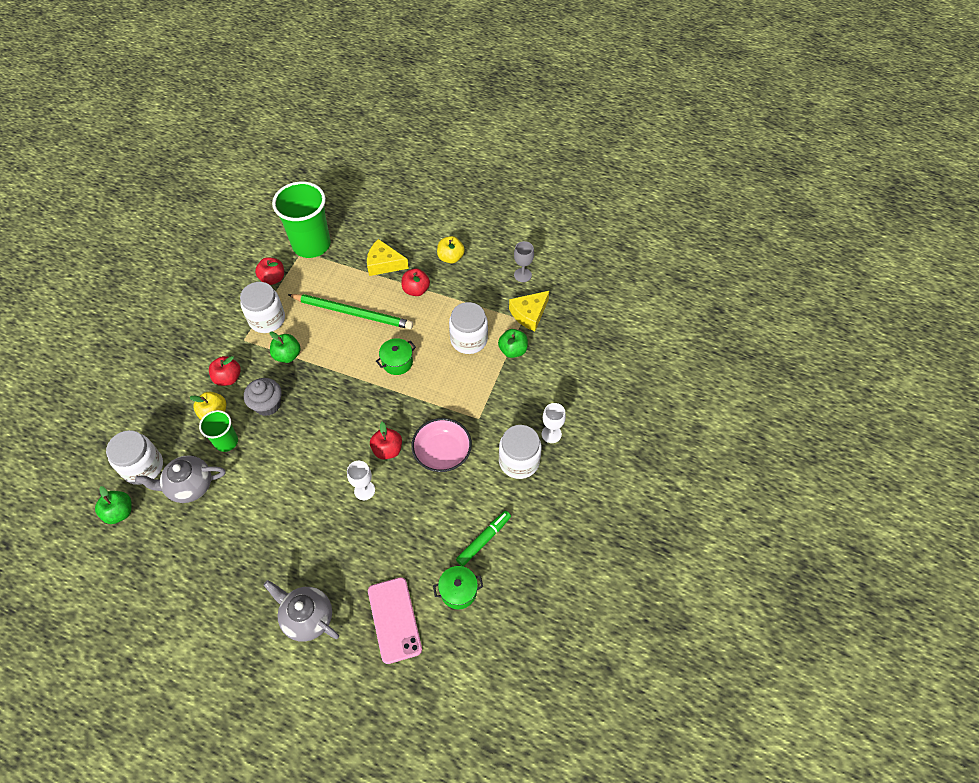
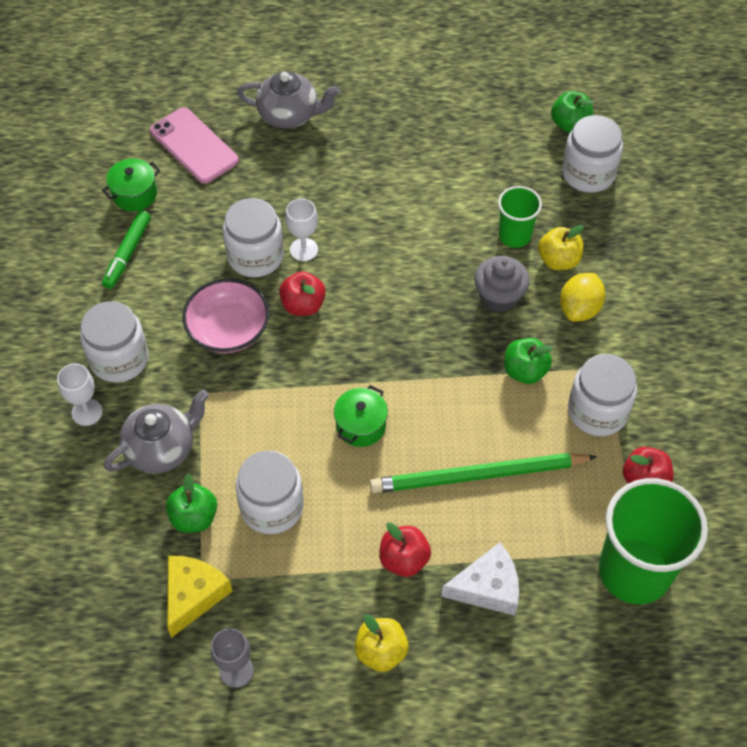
camera: 155 degrees right, 0 degrees up
grey teapot [135,455,226,503] -> grey teapot moved to [104,390,209,474]
red apple [209,356,241,386] -> yellow lemon [560,273,605,322]
yellow cheese [367,239,409,276] -> white cheese [441,542,519,616]
none -> white jar [223,198,284,277]

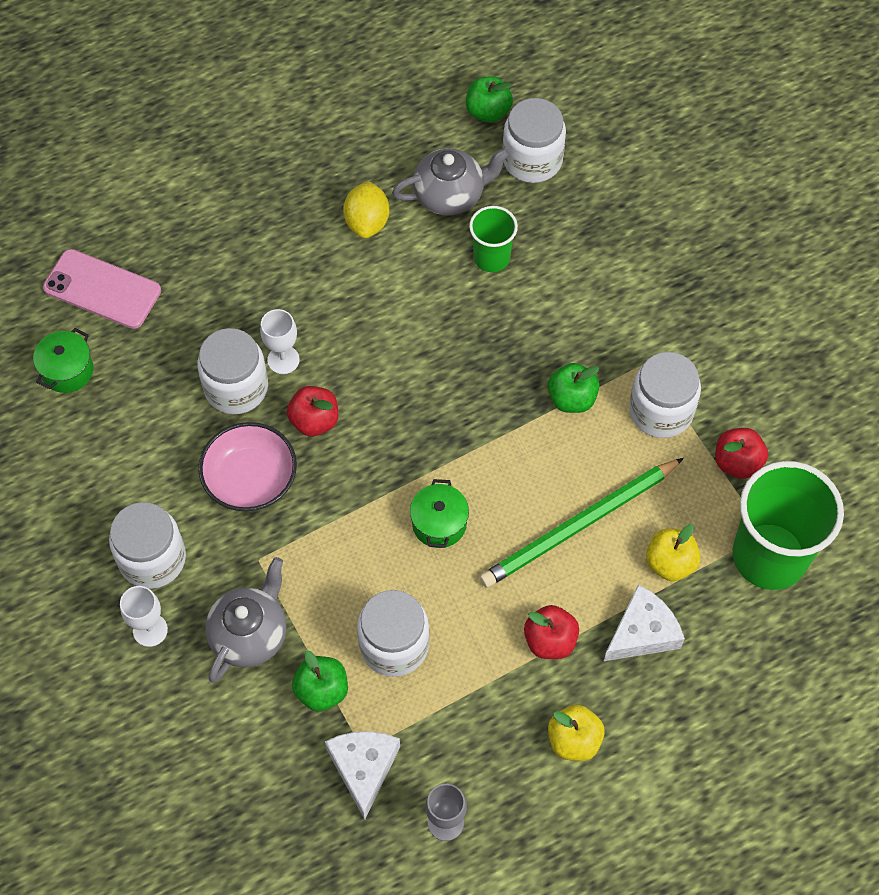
camera: 25 degrees left, 5 degrees up
green marker [102,210,151,289] -> none
yellow cheese [167,556,232,638] -> white cheese [325,731,400,820]
grey teapot [237,71,340,129] -> grey teapot moved to [392,148,510,216]
grey cupcake [475,256,530,313] -> none
yellow apple [538,225,584,270] -> yellow apple moved to [646,524,701,581]
yellow lemon [560,273,605,322] -> yellow lemon moved to [343,181,389,238]

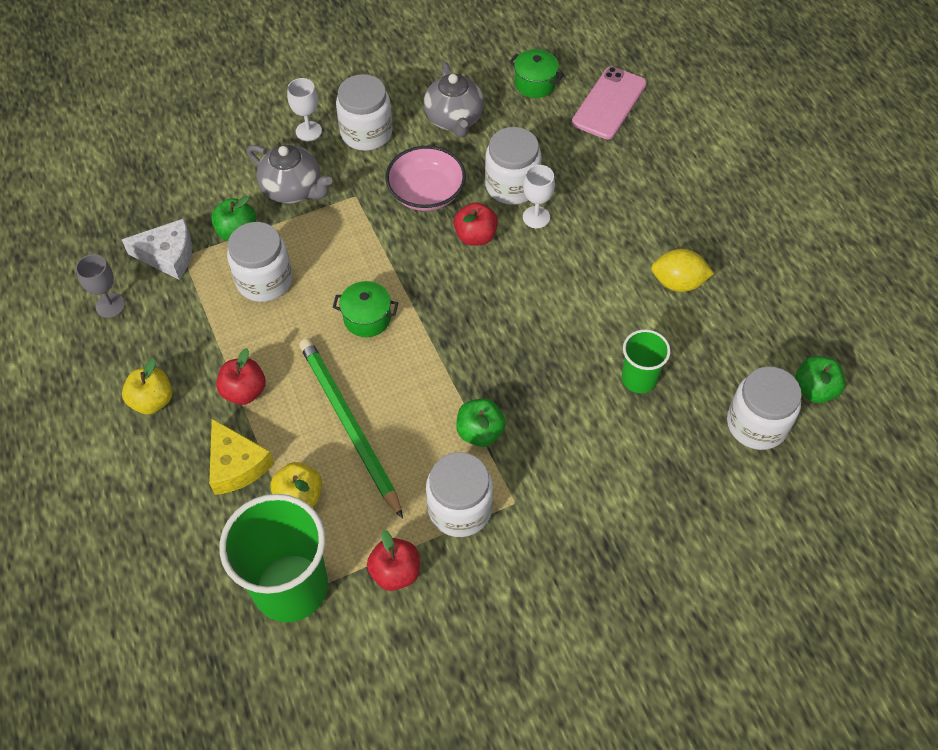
camera: 95 degrees right, 5 degrees down
grey teapot [392,148,510,216] -> grey teapot moved to [423,62,484,138]
white cheese [604,584,685,661] -> yellow cheese [209,419,274,495]

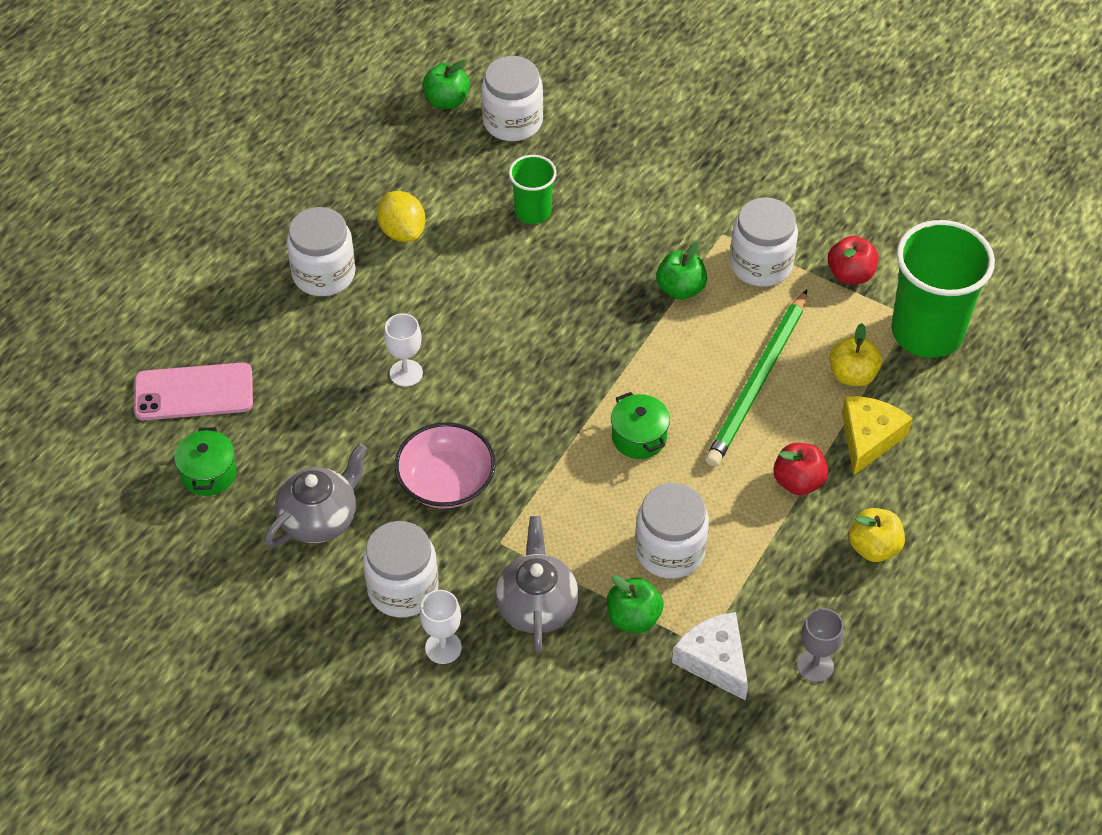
camera: 125 degrees left, 5 degrees down
red apple [454,202,498,246] -> none
white jar [485,127,541,205] -> white jar moved to [287,207,356,296]

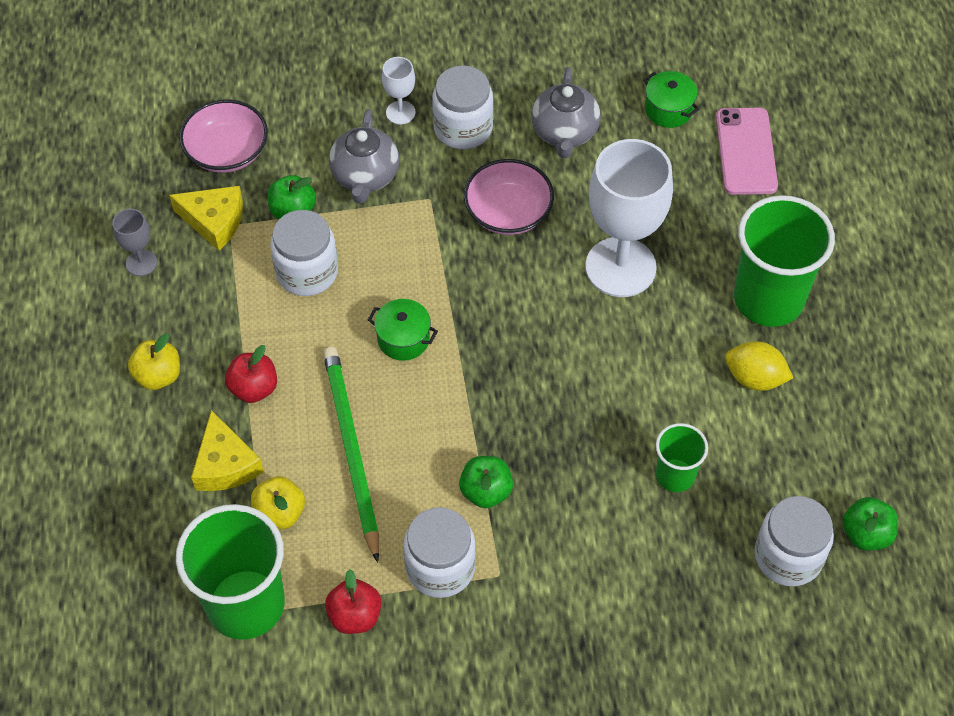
camera: 140 degrees right, 5 degrees up
pink phone [134,362,253,420] -> pink phone turned 45 degrees counterclockwise [716,108,778,195]
white jar [287,207,356,296] -> green cup [734,195,835,327]
white goblet [384,313,423,387] -> white goblet [585,139,673,297], size x2.26
grey teapot [495,516,579,653] -> grey teapot turned 45 degrees clockwise [329,109,399,204]
white cheese [672,612,748,701] -> yellow cheese [169,186,243,251]
none -> pink bowl [179,100,268,173]

